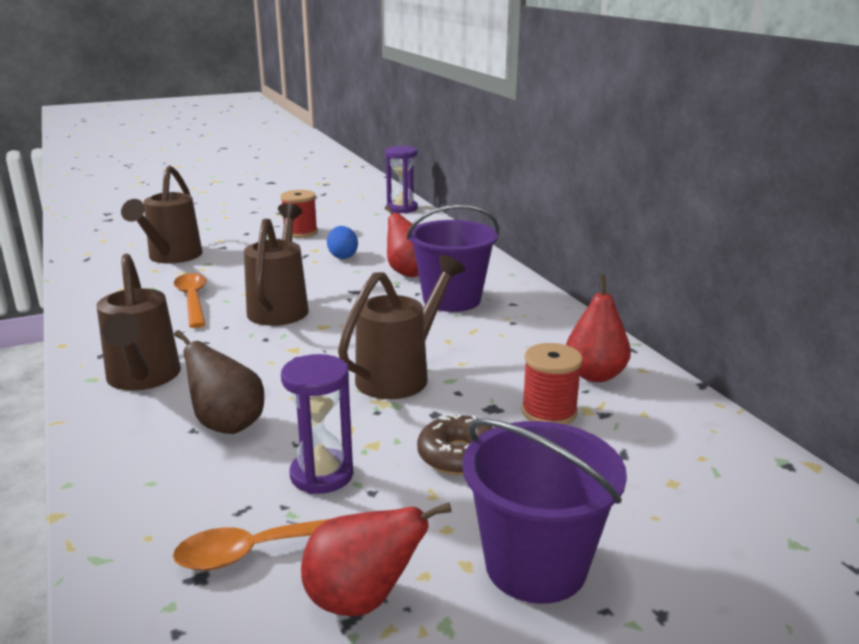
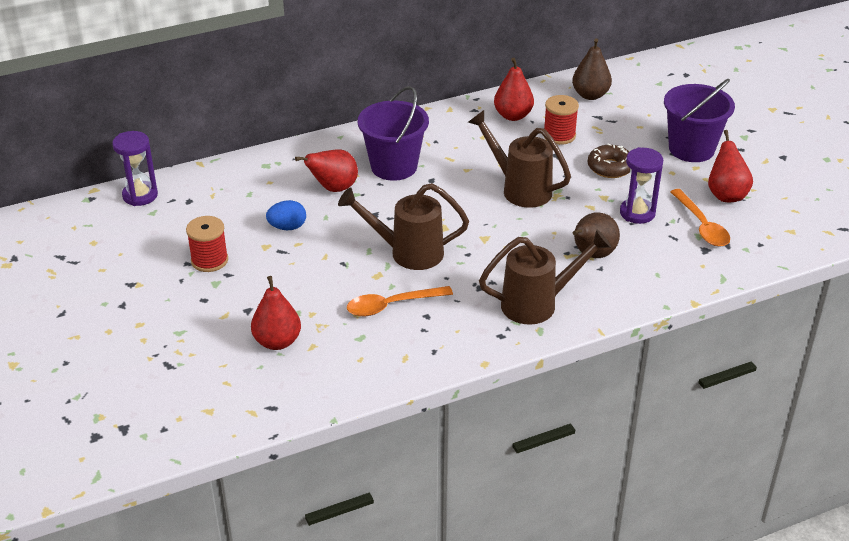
camera: 90 degrees left, 15 degrees up
brown watering can [121,166,203,263] -> red pear [251,276,301,350]
none -> brown pear [572,38,612,100]

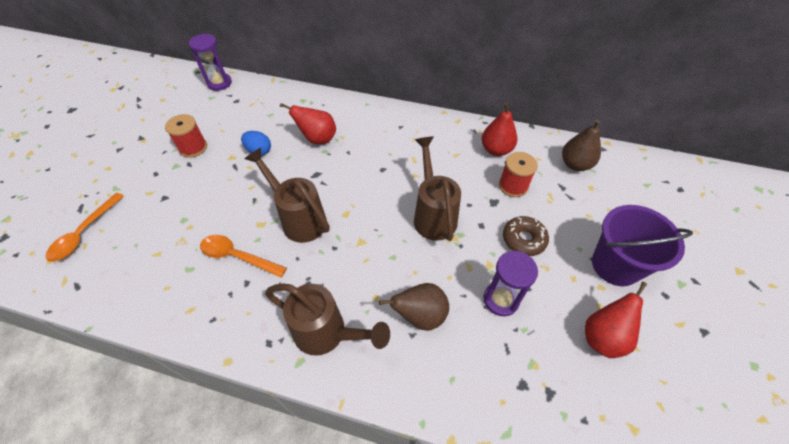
camera: 40 degrees right, 15 degrees up
red pear [251,276,301,350] -> none
purple bucket [358,86,429,181] -> none
orange spoon [670,189,730,247] -> orange spoon moved to [46,193,124,262]

